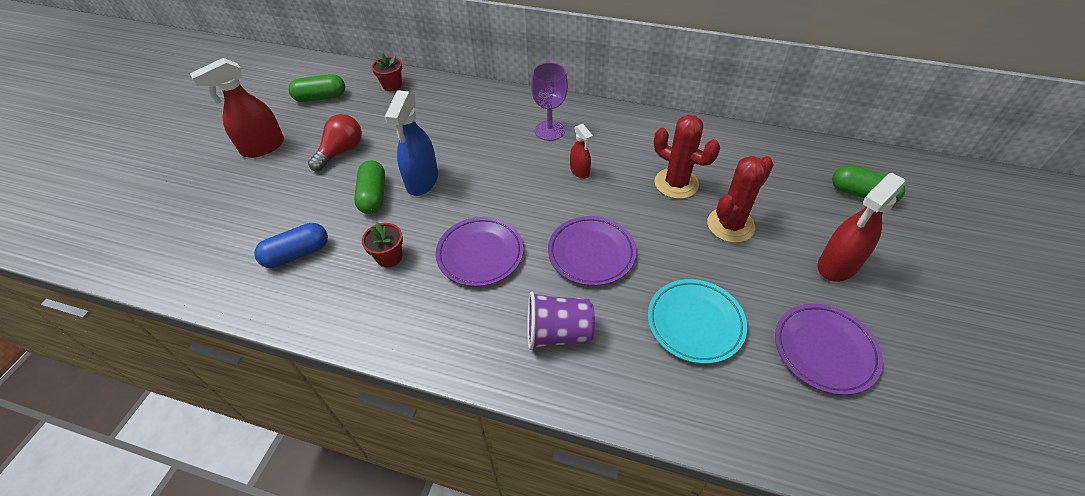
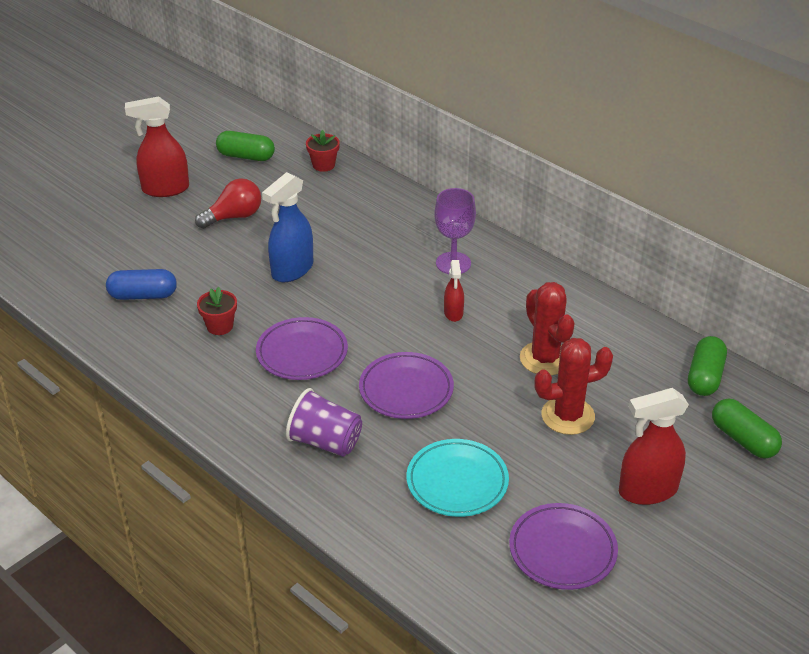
camera: 25 degrees right, 10 degrees down
green capsule [354,160,385,214] -> green capsule moved to [688,336,727,396]

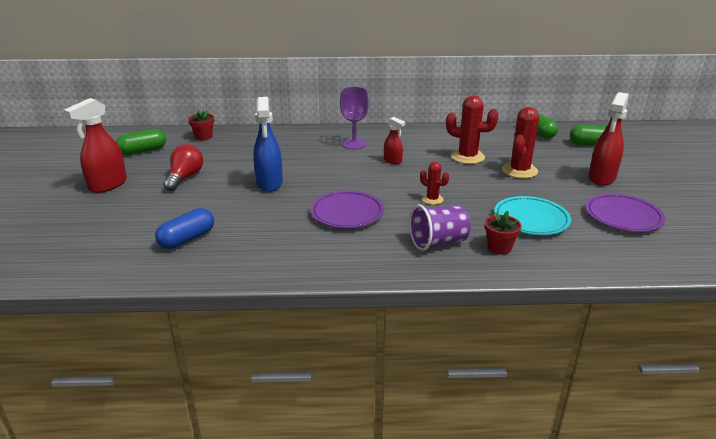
camera: 45 degrees left, 10 degrees down
red flower pot [197,287,237,335] -> red flower pot moved to [485,211,522,254]
purple plate [359,352,454,419] -> red cactus [420,162,449,205]

